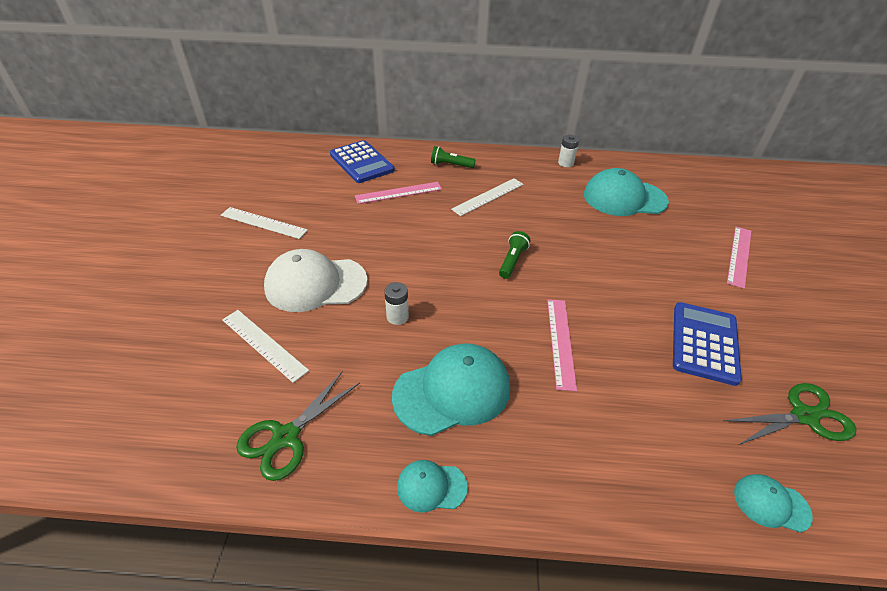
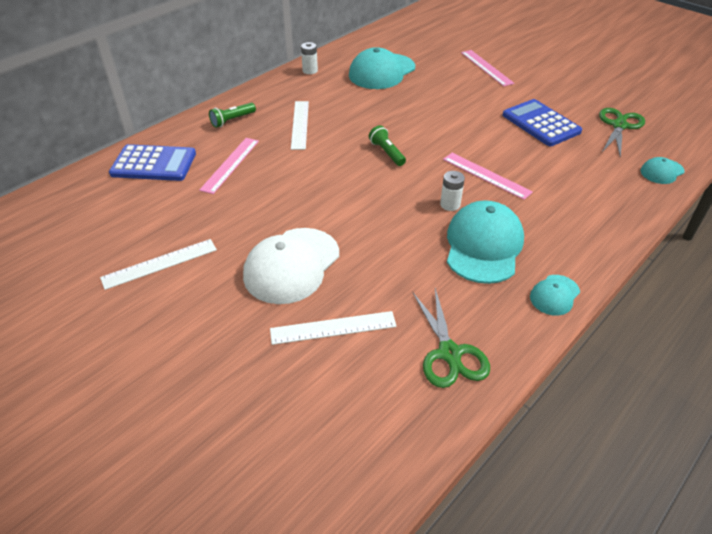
camera: 50 degrees left, 0 degrees up
white battery [384,282,409,325] -> white battery moved to [440,171,465,211]

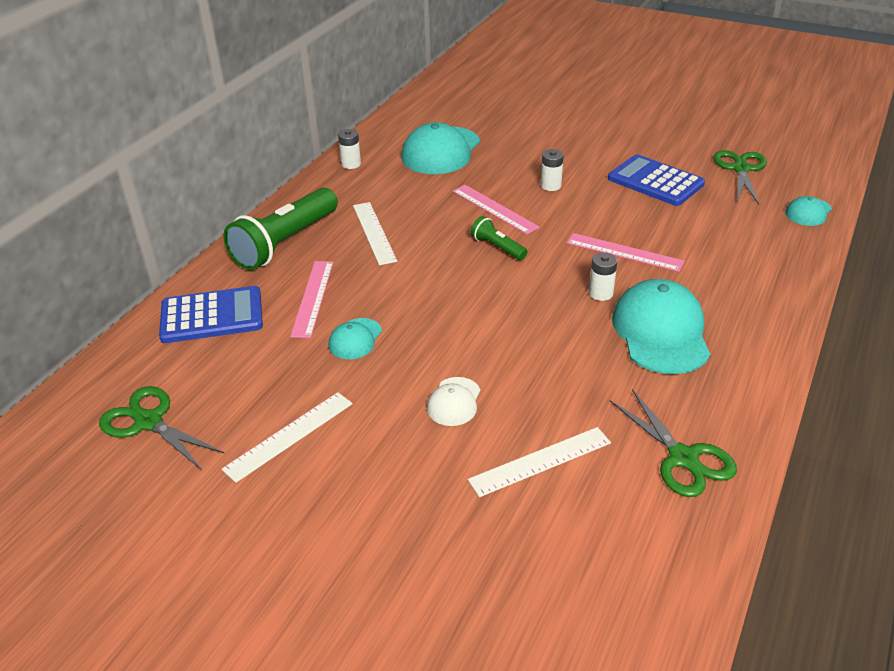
camera: 15 degrees left, 5 degrees down
green flashlight [209,103,256,128] -> green flashlight [223,187,338,270], size x2.09
white cap [243,228,339,304] -> white cap [427,377,480,426], size x0.50
pink ruler [461,50,514,86] -> pink ruler moved to [453,185,540,234]
turquoise cap [530,275,580,316] -> turquoise cap moved to [329,318,382,359]
none -> green scissors [99,386,225,470]
none -> white battery [541,149,564,191]

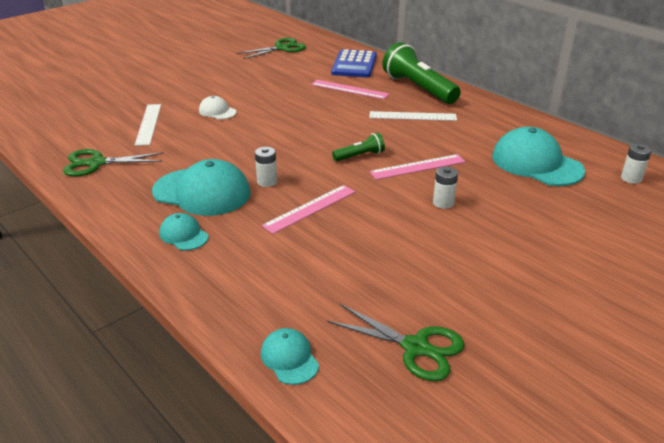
camera: 110 degrees right, 5 degrees down
white ruler [222,392,353,483] -> none
turquoise cap [329,318,382,359] -> turquoise cap moved to [159,213,209,250]
white battery [338,129,361,169] -> white battery moved to [621,144,652,184]
blue calculator [608,154,705,206] -> none

